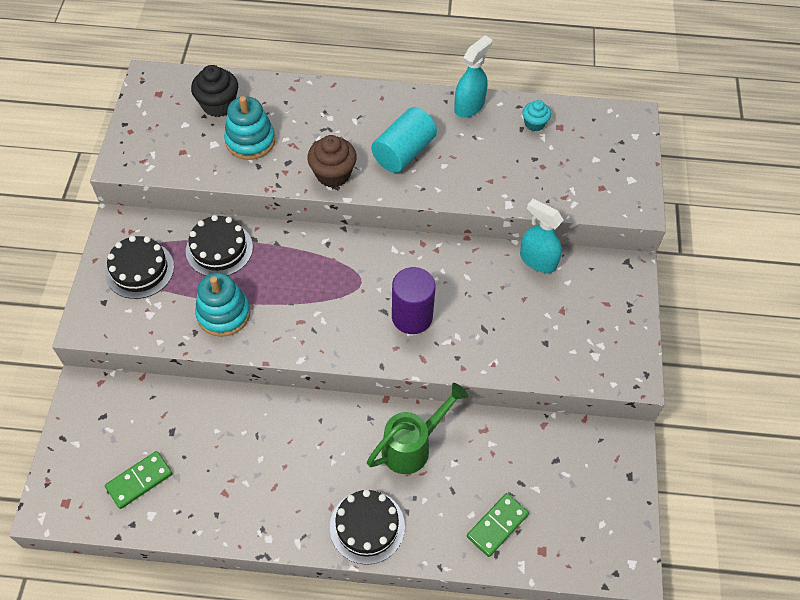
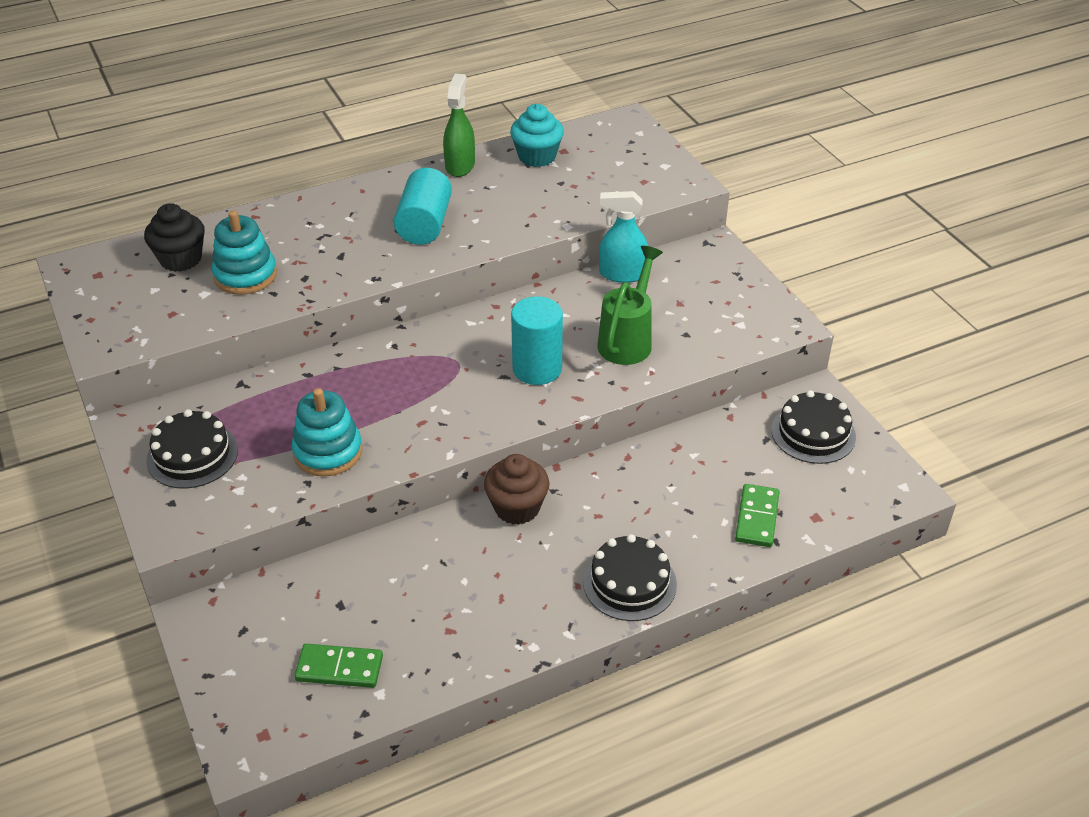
camera: 30 degrees left, 15 degrees down
green domino [105,451,172,509] -> green domino turned 75 degrees clockwise [294,644,383,688]
black cake [186,215,253,276] -> black cake moved to [771,390,856,464]
brown cupcake [307,135,357,188] -> brown cupcake moved to [484,454,550,525]
green watering can [367,383,468,474] -> green watering can moved to [597,246,663,365]
purple cylinder [392,267,435,334] -> turquoise cylinder [511,296,563,385]
turquoise spray bottle [454,36,492,118] -> green spray bottle [443,74,475,177]
turquoise cupcake [523,100,551,131] -> turquoise cupcake [510,104,564,167], size x1.64

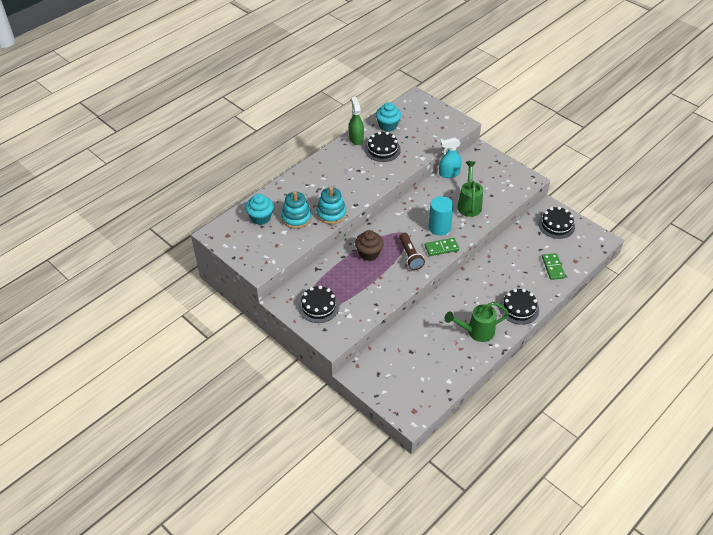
camera: 20 degrees left, 5 degrees up
black cupcake [144,203,205,272] -> turquoise cupcake [245,194,274,225]
turquoise stacking toy [292,388,362,477] -> turquoise stacking toy moved to [317,187,346,224]
green domino [294,644,383,688] -> green domino moved to [425,238,459,256]
turquoise cylinder [394,168,452,245] -> none
brown cupcake [484,454,550,525] -> brown cupcake moved to [355,230,384,261]
none -> black cake [365,131,401,162]
none -> brown flashlight [399,233,425,270]
none -> green watering can [445,302,509,342]

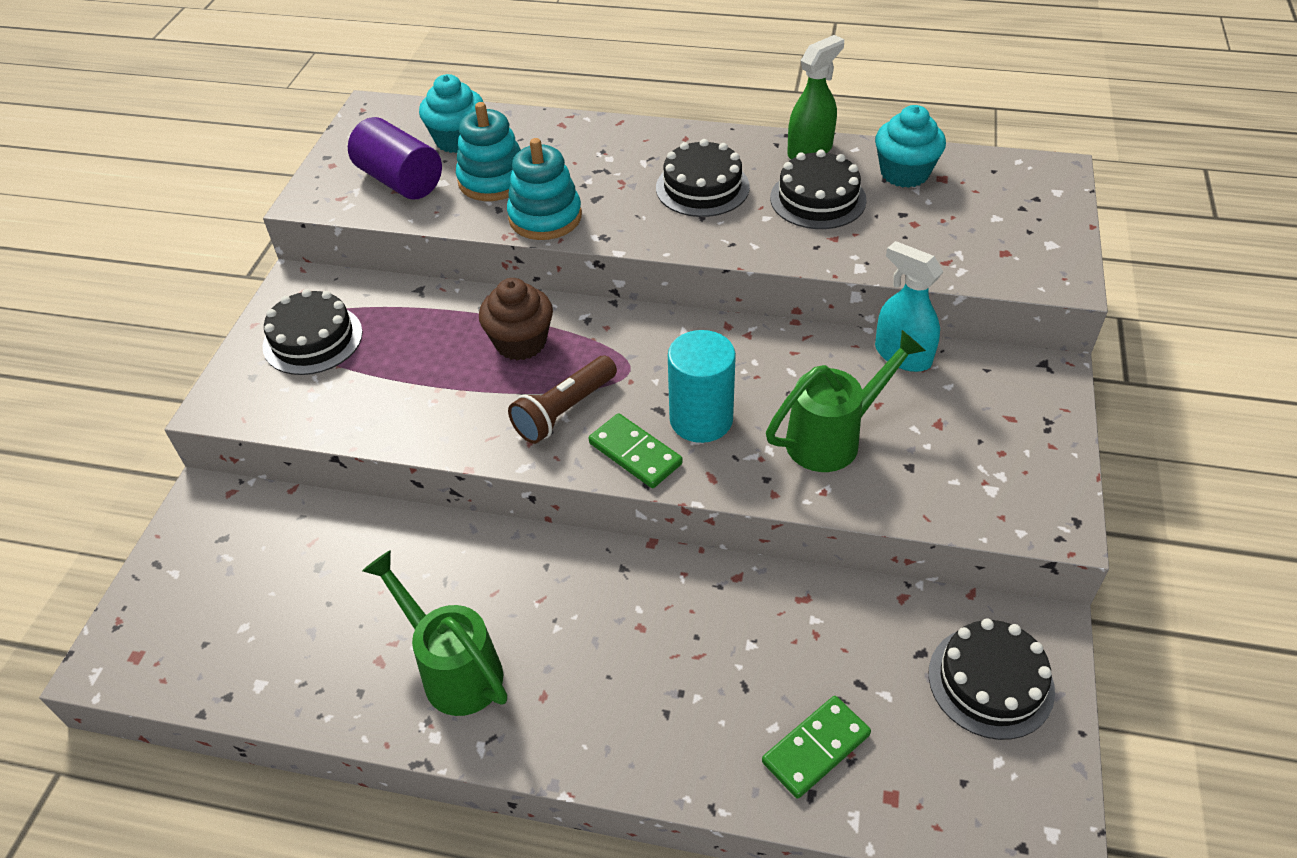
camera: 60 degrees right, 0 degrees up
black cake [499,289,539,325] -> black cake moved to [656,139,750,217]
none -> purple cylinder [348,117,442,200]

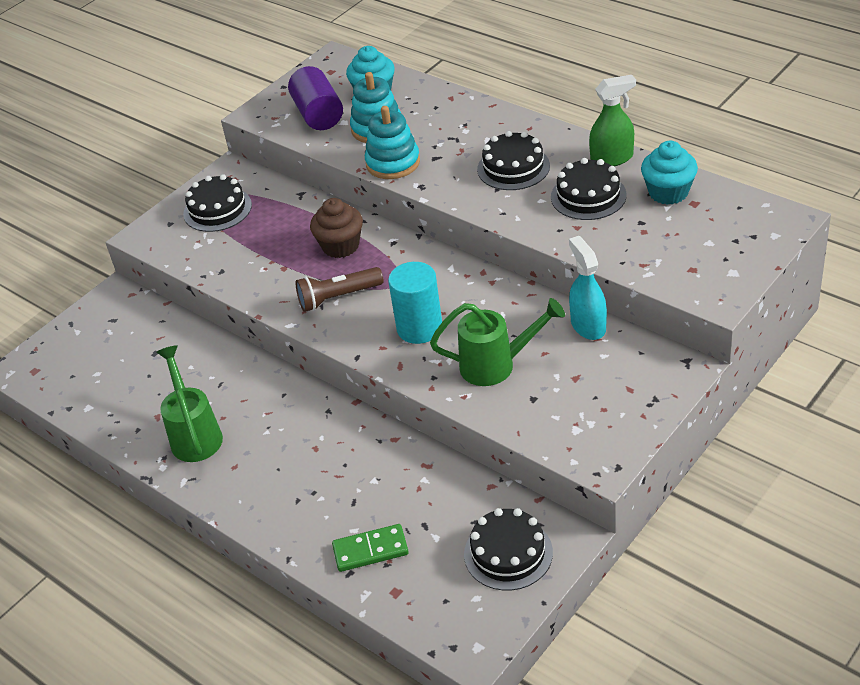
camera: 30 degrees right, 5 degrees down
green domino [589,413,683,488] -> none

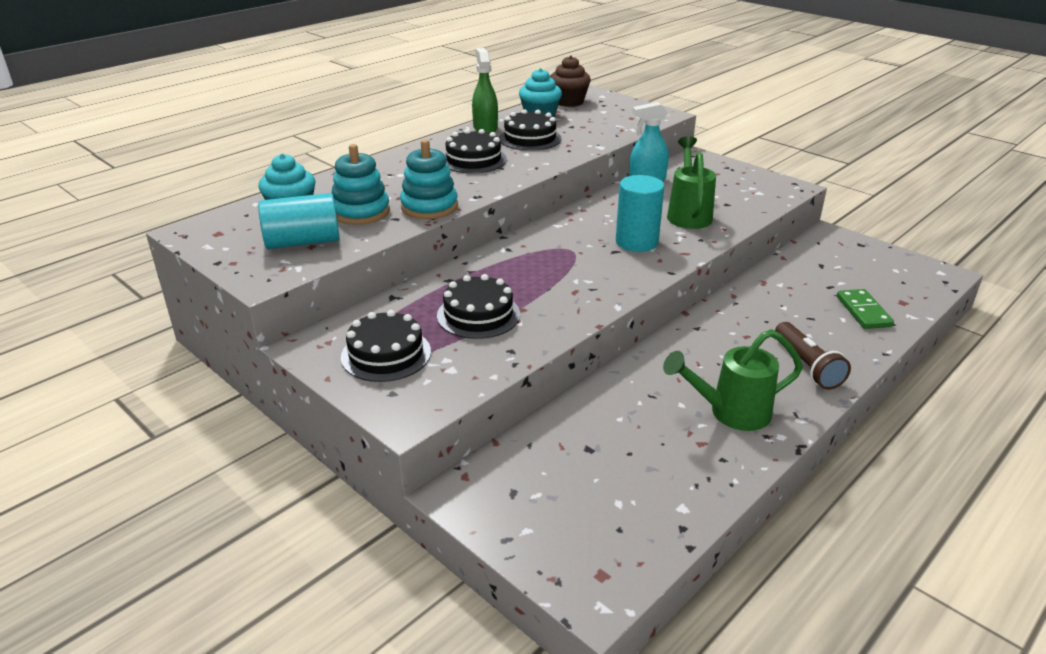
camera: 90 degrees left, 10 degrees down
purple cylinder [288,66,343,130] -> turquoise cylinder [258,193,340,249]
brown flashlight [295,267,383,312] -> brown flashlight moved to [775,322,851,390]
brown cupcake [310,198,363,258] -> brown cupcake moved to [550,55,591,107]
black cake [464,508,553,590] -> black cake moved to [437,274,520,339]

